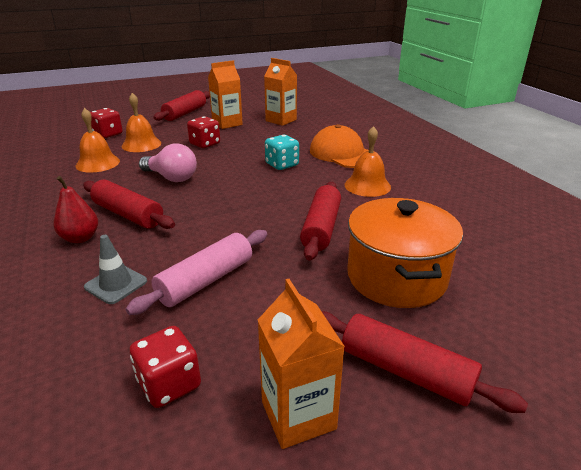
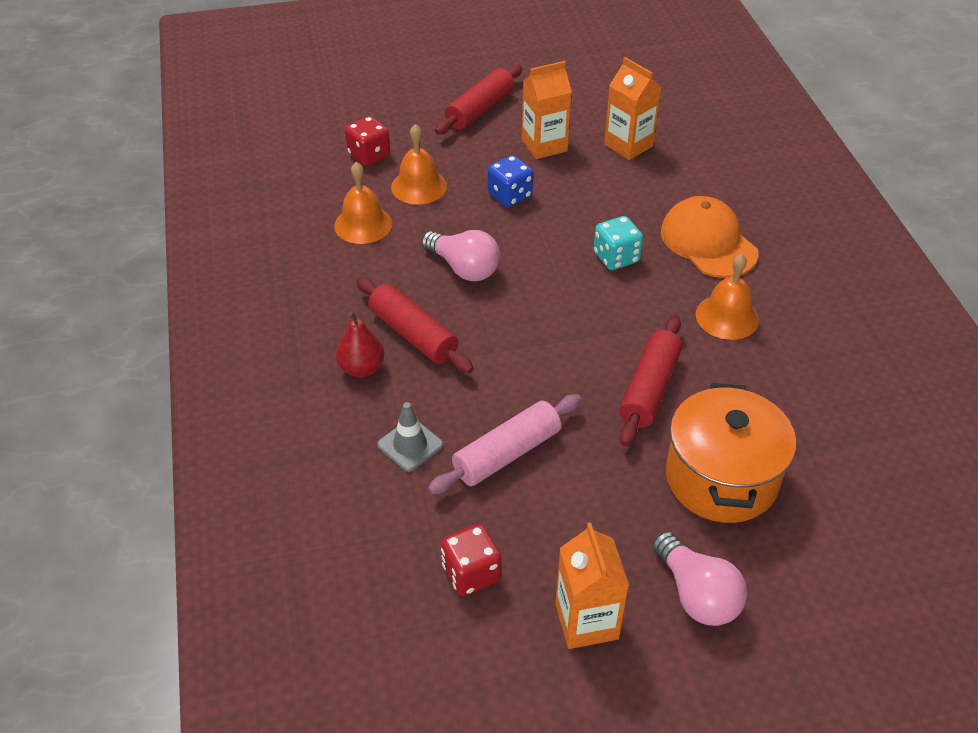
camera: 10 degrees right, 15 degrees up
red dice [187,116,220,148] -> blue dice [487,155,533,207]
red rolling pin [321,311,528,413] -> pink light bulb [652,531,747,626]

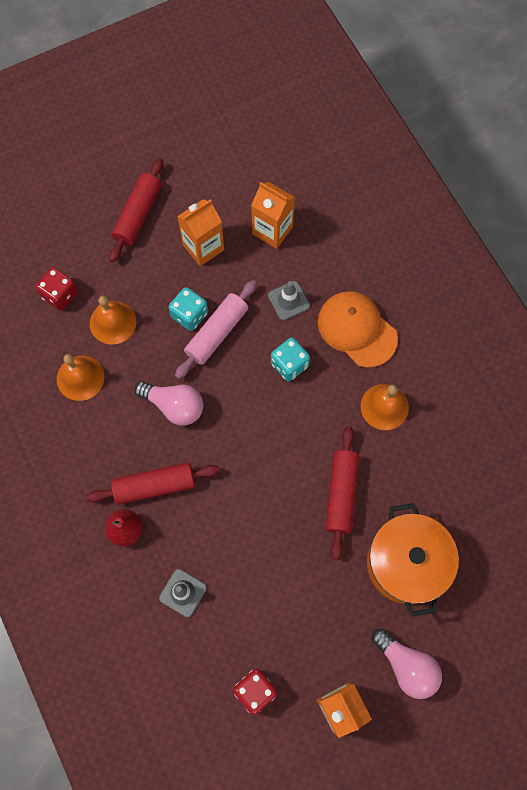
camera: 15 degrees left, 25 degrees up
red rolling pin [356,277,474,373] -> red rolling pin turned 45 degrees counterclockwise [86,463,220,505]
pink rolling pin [428,394,581,494] -> pink rolling pin moved to [175,280,257,379]
blue dice [487,155,533,207] -> turquoise dice [169,287,208,331]
none -> grey traffic cone [268,281,310,320]

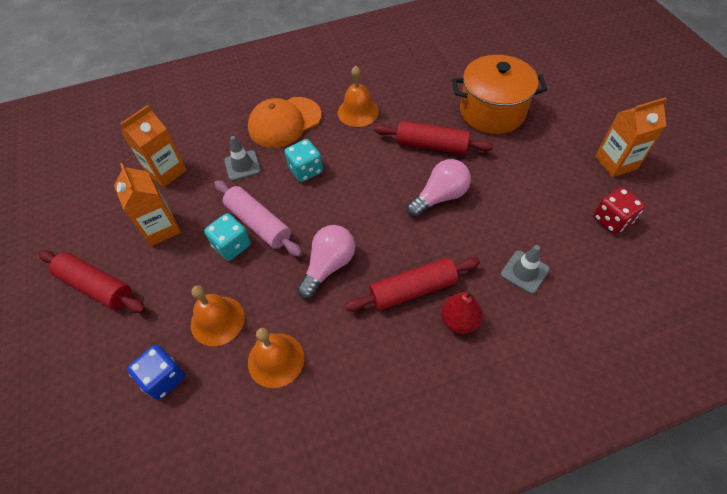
camera: 80 degrees left, 15 degrees down
red dice [36,267,78,311] -> blue dice [127,345,185,400]
red rolling pin [86,463,220,505] -> red rolling pin turned 75 degrees clockwise [345,257,480,311]
pink light bulb [372,628,442,699] -> pink light bulb moved to [407,159,471,217]

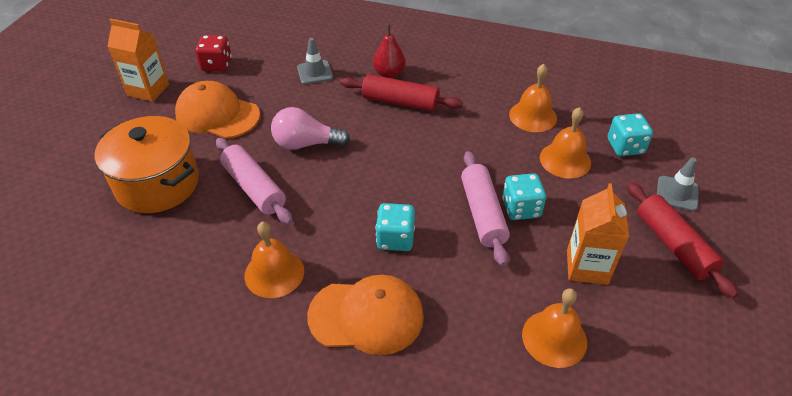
camera: 145 degrees left, 10 degrees down
orange carton [120,105,187,187] -> orange bell [522,288,587,368]
blue dice [127,345,185,400] -> turquoise dice [608,113,653,156]
grey traffic cone [224,136,261,181] -> grey traffic cone moved to [657,158,699,211]
pink light bulb [297,225,355,299] -> none
red rolling pin [374,121,494,155] -> pink rolling pin [216,138,293,225]
none -> orange cap [175,81,260,139]

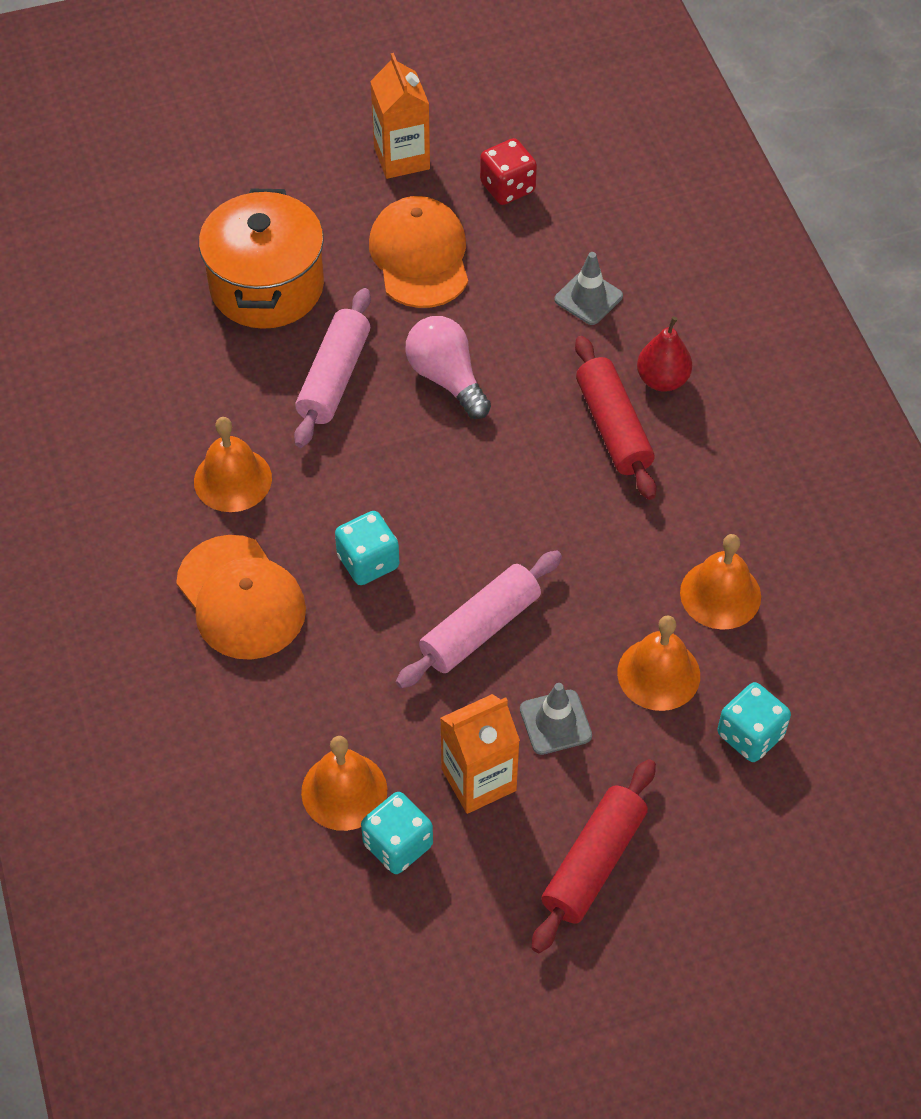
camera: 55 degrees right, 10 degrees up
turquoise dice [502,173,546,220] -> turquoise dice moved to [361,792,433,874]
grey traffic cone [657,158,699,211] -> grey traffic cone moved to [520,683,592,755]

